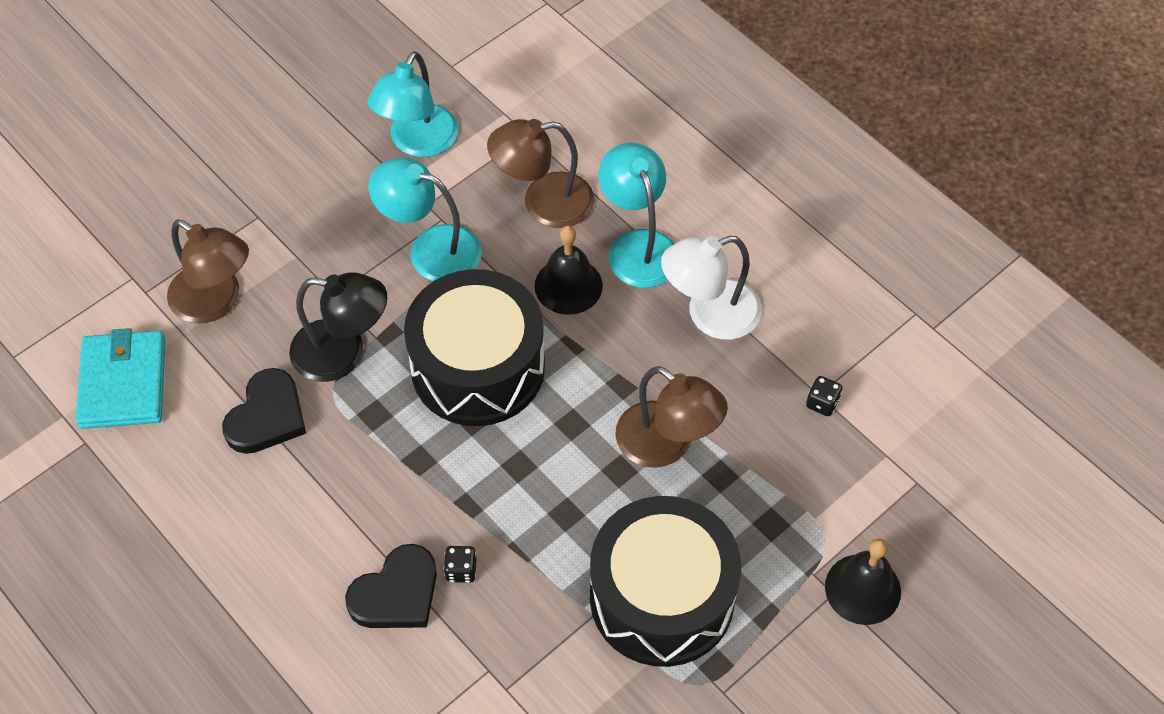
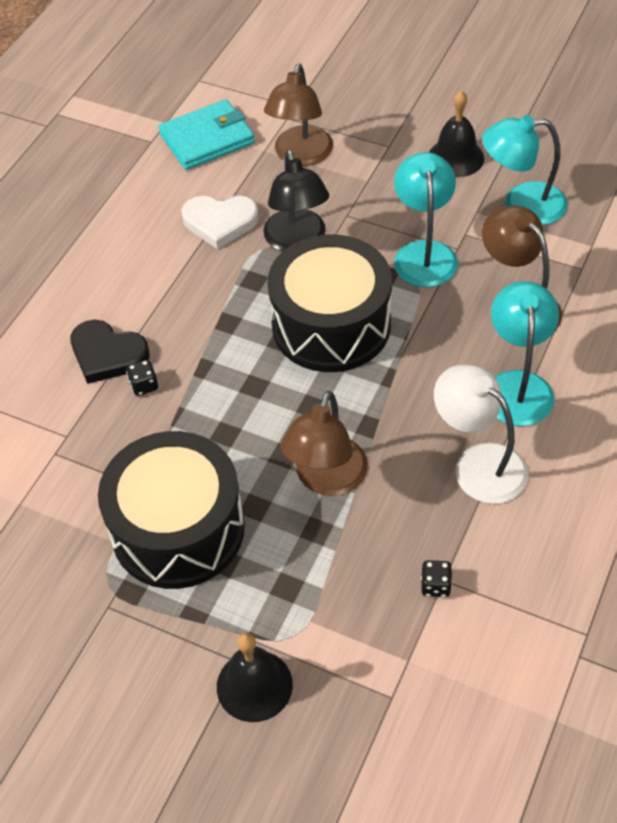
camera: 70 degrees right, 5 degrees down
black heart [222,368,306,454] -> white heart [181,196,259,249]
black bell [535,225,603,315] -> black bell moved to [429,90,484,177]
turquoise lamp [598,143,674,288] -> turquoise lamp turned 45 degrees counterclockwise [491,281,559,426]

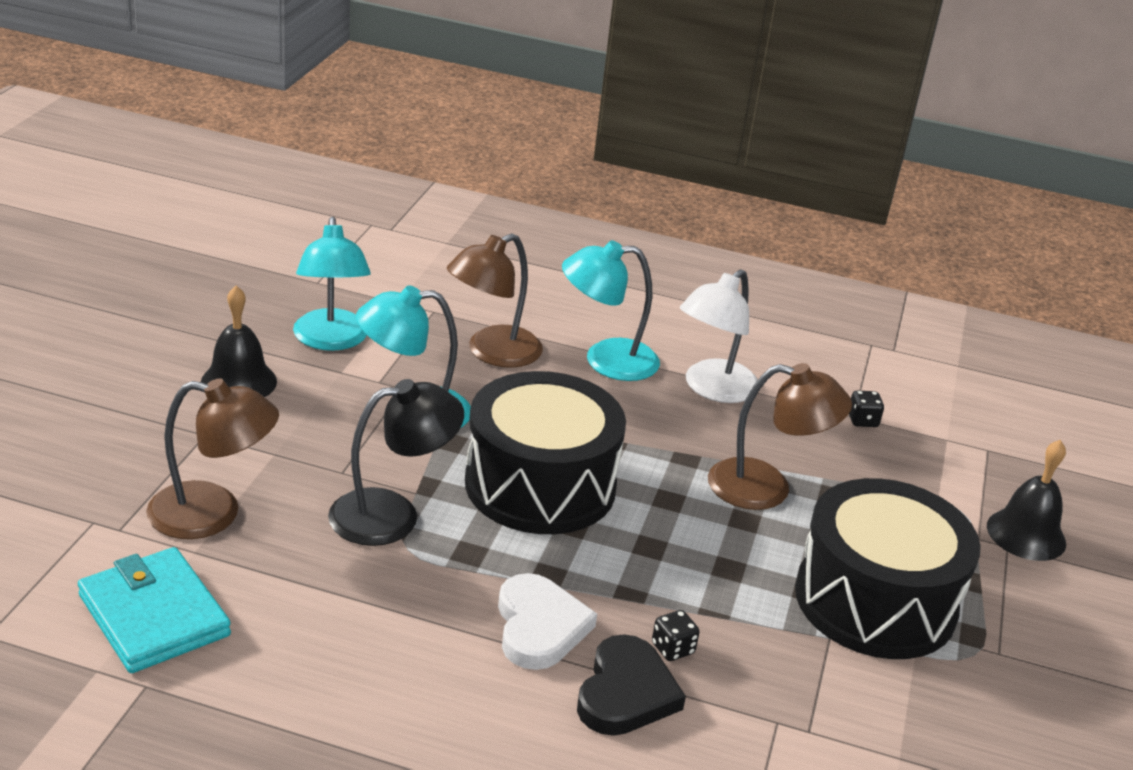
camera: 105 degrees left, 20 degrees down
white heart [181,196,259,249] -> white heart moved to [498,573,597,670]

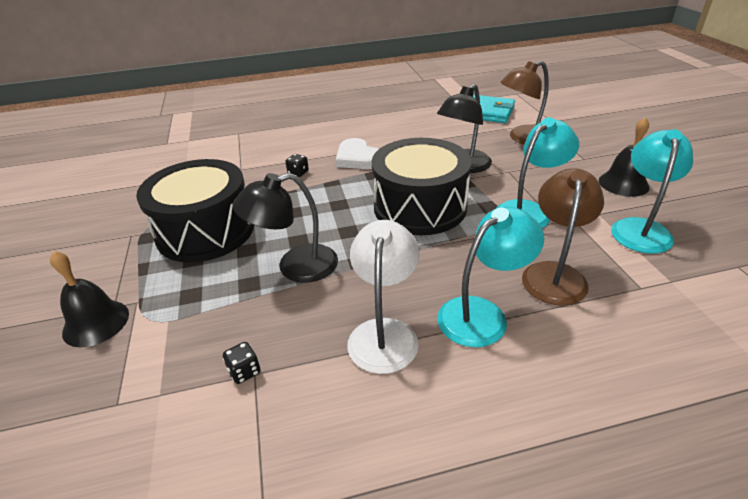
camera: 155 degrees right, 5 degrees up
turquoise lamp [293,217,371,351] -> turquoise lamp turned 60 degrees clockwise [611,129,693,254]
black heart [577,634,686,736] -> none
brown lamp [708,363,852,510] -> black lamp [232,173,338,283]

